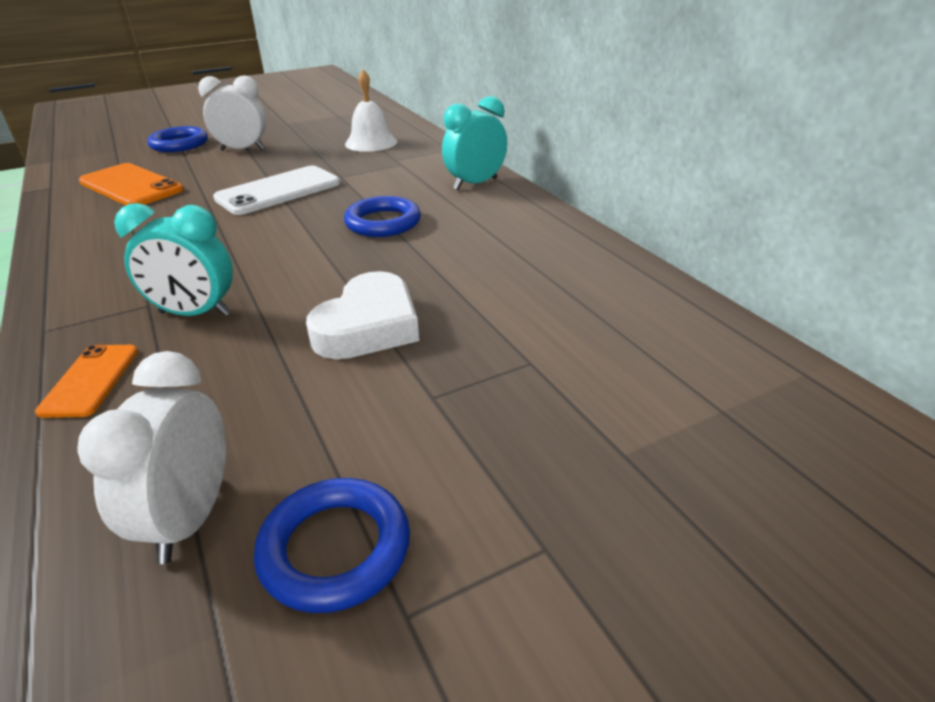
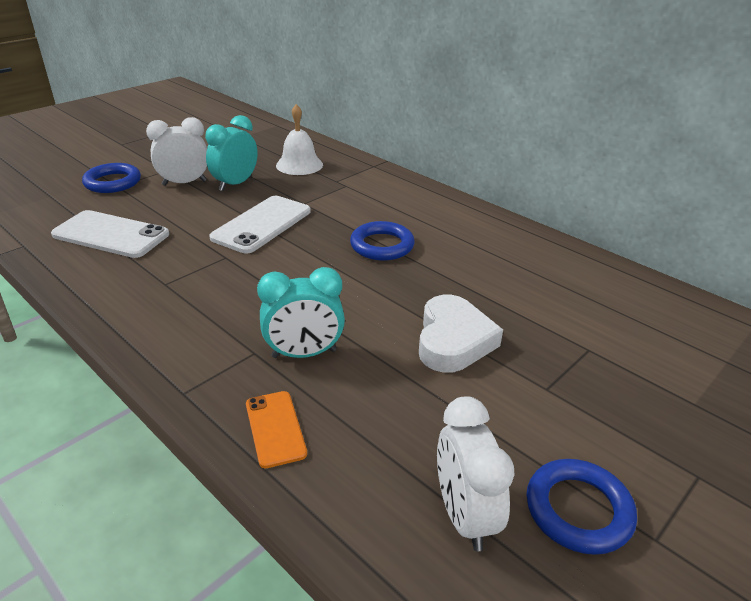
camera: 20 degrees left, 0 degrees up
orange phone [79,163,184,206] -> white phone [51,210,169,258]
turquoise clock [442,96,507,190] -> turquoise clock moved to [205,115,258,191]

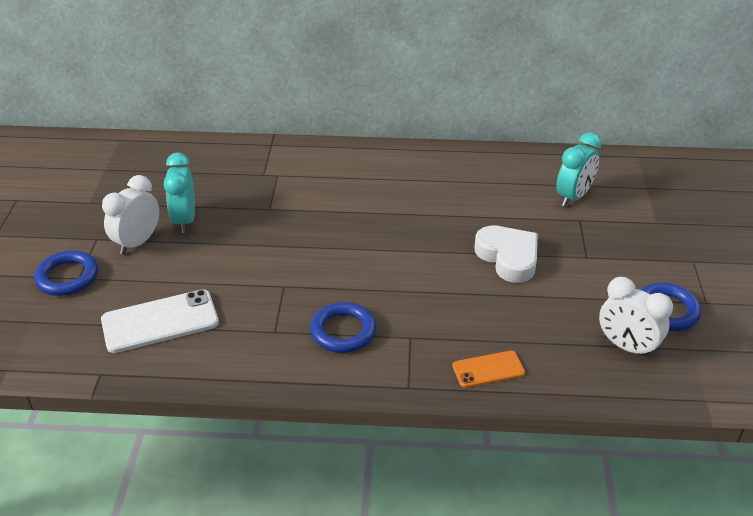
camera: 40 degrees left, 5 degrees up
white phone [209,196,311,254] -> none
orange phone [246,391,307,468] -> orange phone turned 45 degrees counterclockwise [452,351,525,388]
turquoise clock [257,267,345,358] -> turquoise clock moved to [556,132,601,207]
white bell [276,104,323,175] -> none
blue ring [350,221,415,261] -> blue ring moved to [310,302,376,353]

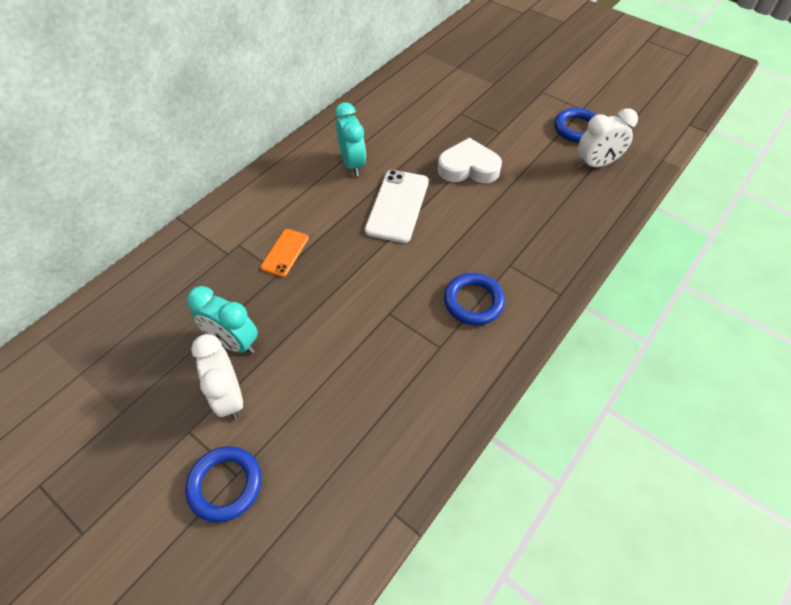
camera: 55 degrees left, 15 degrees up
white phone [101,289,219,353] -> white phone moved to [365,170,429,243]
orange phone [452,351,525,388] -> orange phone moved to [260,229,309,277]
turquoise clock [556,132,601,207] -> turquoise clock moved to [335,102,366,176]

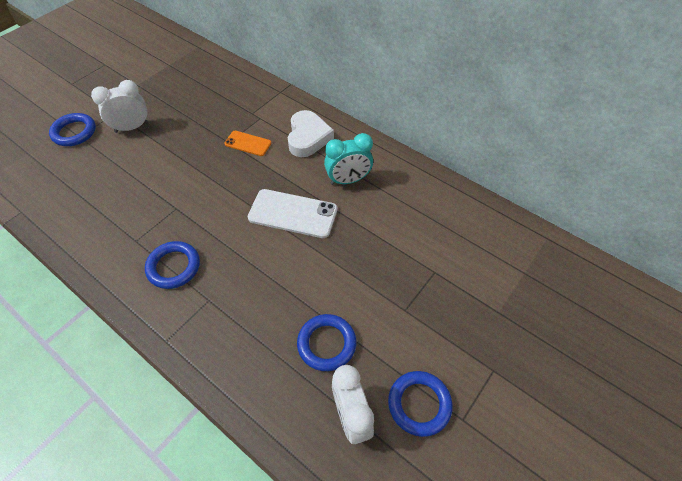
camera: 90 degrees right, 0 degrees up
turquoise clock [187,286,258,354] -> none
white heart [438,137,502,183] -> white heart moved to [288,110,334,157]
none -> blue ring [297,314,356,371]

